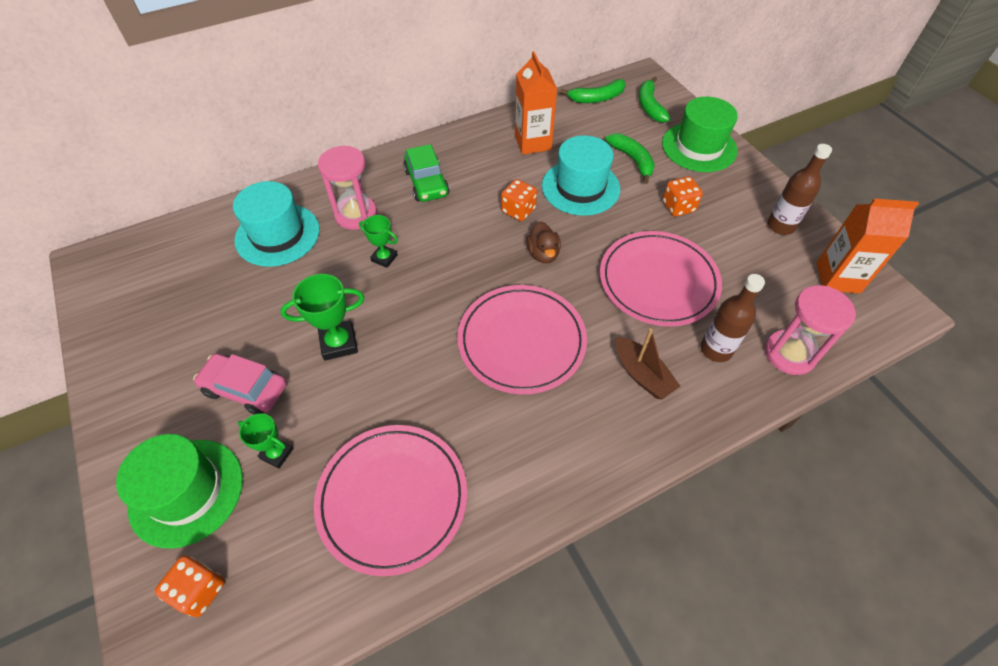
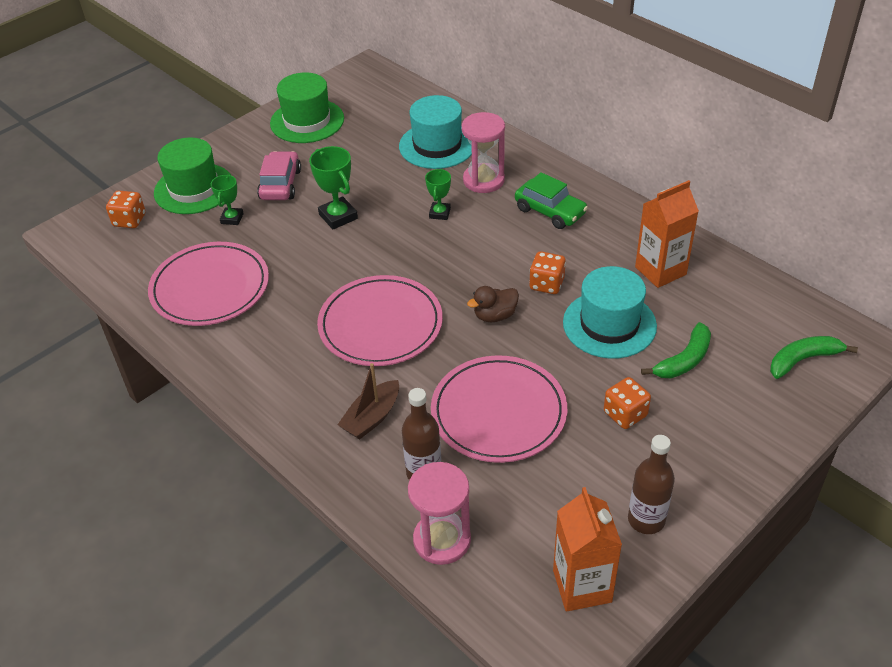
camera: 75 degrees right, 10 degrees down
green car [403,144,450,202] -> green car turned 105 degrees counterclockwise [515,172,588,229]
green banana [560,79,626,103] -> none
green hat [662,97,738,172] -> green hat moved to [270,72,344,143]

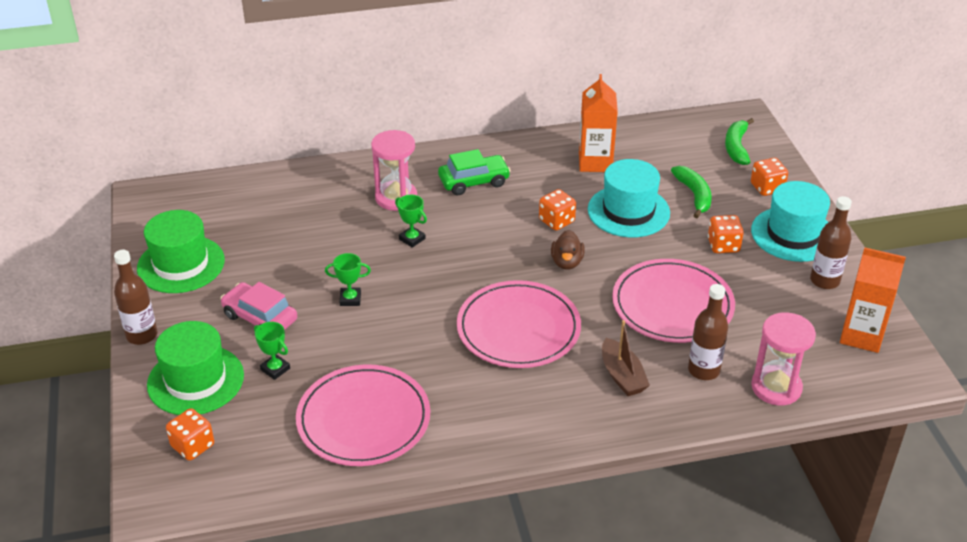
camera: 60 degrees left, 5 degrees down
green trophy [309,146,358,230] -> green trophy [325,253,371,306], size x0.64
turquoise hat [399,95,472,169] -> turquoise hat moved to [751,181,830,262]
none -> brown bottle [114,250,157,345]
none -> orange dice [751,158,788,196]

